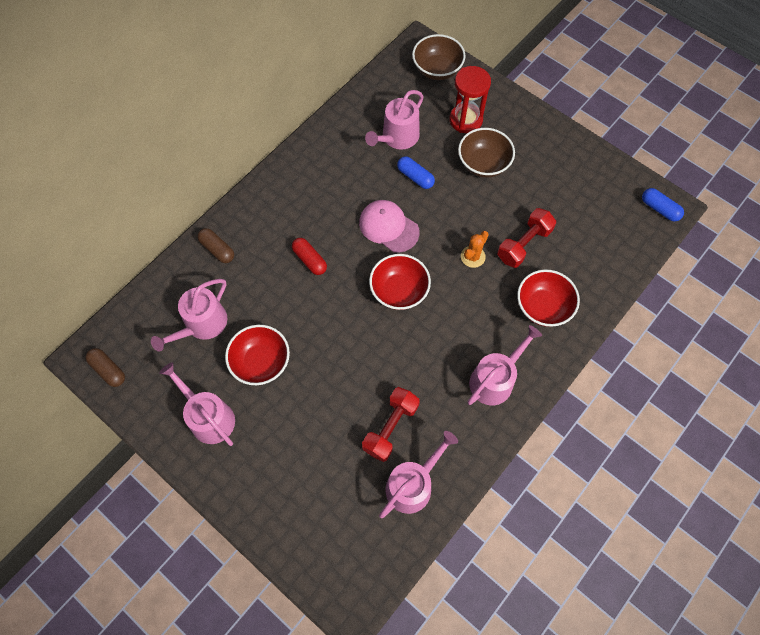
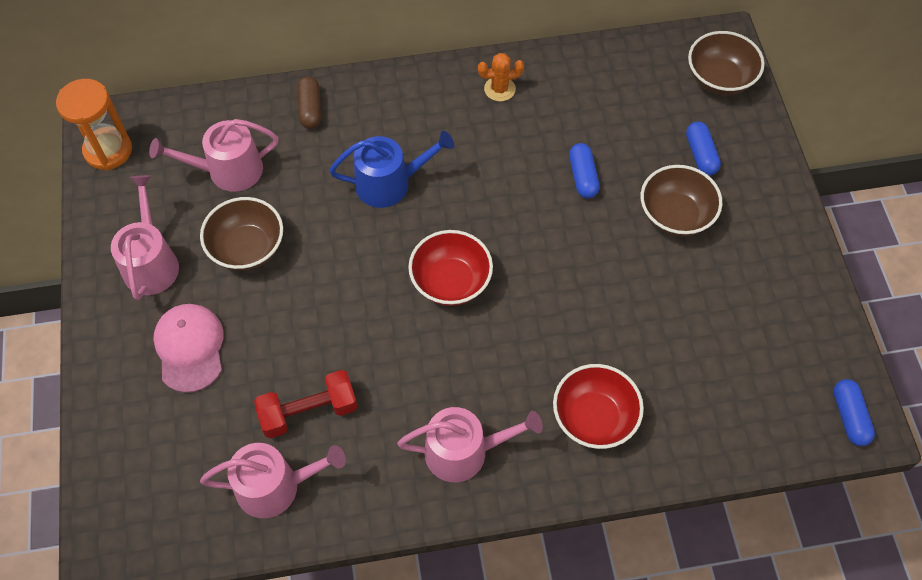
camera: 40 degrees right, 5 degrees down
brown capsule [85,348,125,387] -> orange hourglass [56,79,132,170]
red bowl [225,325,290,385] -> brown bowl [200,197,283,271]
red capsule [292,238,327,275] -> blue watering can [329,131,454,208]
pink cap [359,200,420,253] -> pink cap moved to [153,304,224,393]
pink watering can [365,90,424,150] -> none
red hourglass [450,66,491,133] -> blue capsule [686,122,721,176]
orange cactus [461,231,489,268] -> orange cactus moved to [478,53,524,102]
red dumbbell [497,208,556,268] -> none

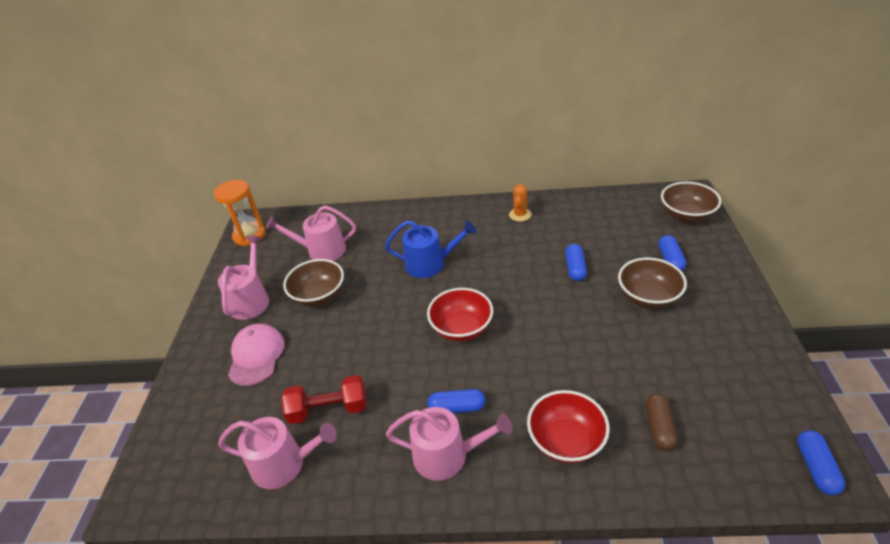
camera: 15 degrees right, 20 degrees down
brown capsule [297,76,321,129] -> brown capsule moved to [646,393,678,451]
orange cactus [478,53,524,102] -> orange cactus turned 75 degrees counterclockwise [509,184,532,222]
none -> blue capsule [427,389,486,413]

